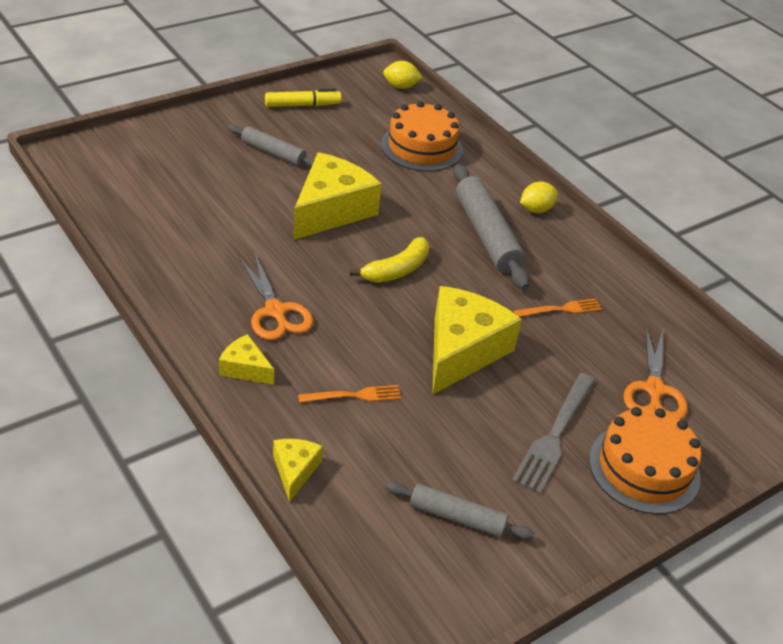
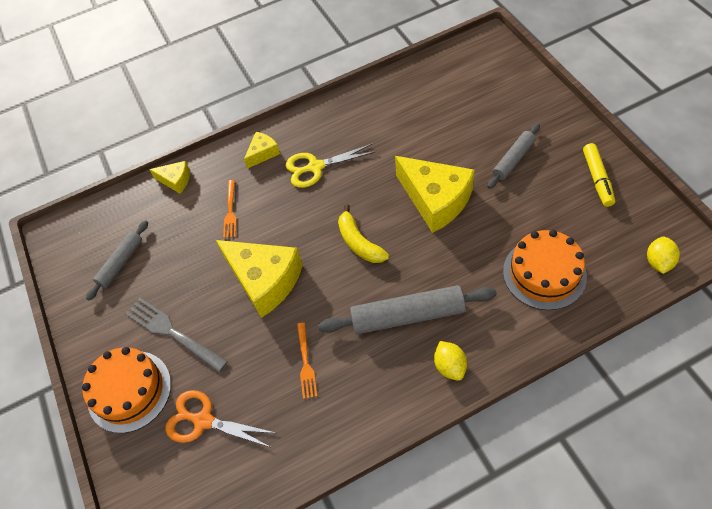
camera: 110 degrees right, 15 degrees up
orange scissors [239,254,313,340] -> yellow scissors [286,143,376,188]

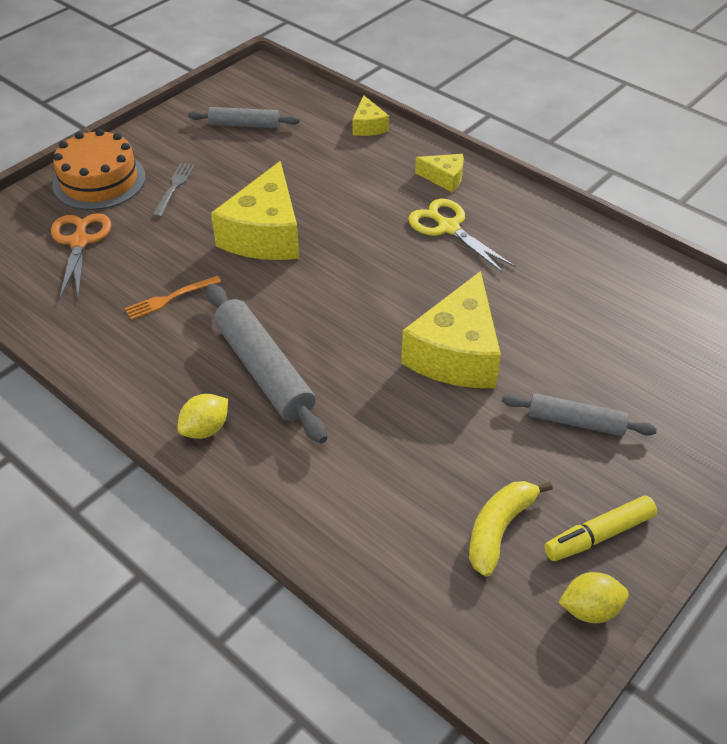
camera: 60 degrees right, 10 degrees down
grey fork [125,298,228,372] -> grey fork [152,162,195,217], size x0.61
orange fork [223,180,237,238] -> none
yellow banana [338,204,389,263] -> yellow banana moved to [469,481,553,577]
orange cake [503,230,587,310] -> none
yellow lemon [647,236,680,274] -> yellow lemon moved to [558,572,629,623]

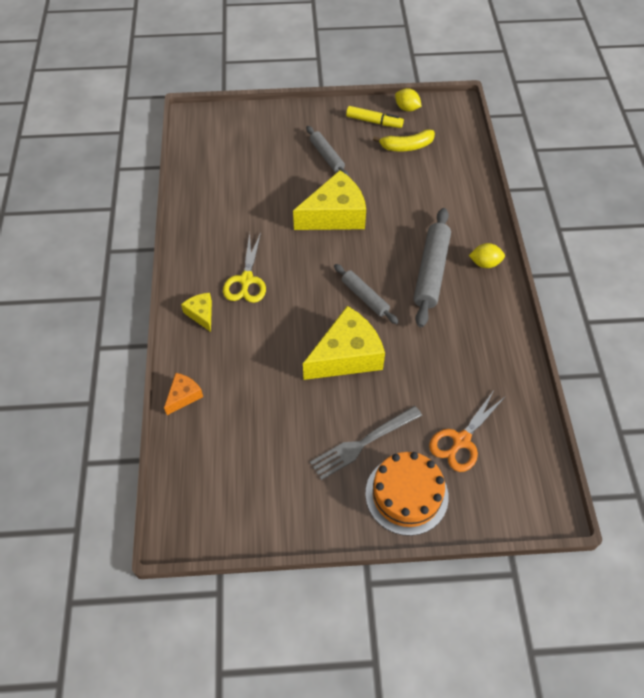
camera: 135 degrees left, 10 degrees up
orange fork [125,276,221,320] -> none
grey fork [152,162,195,217] -> grey fork [310,406,422,480], size x1.63
grey rolling pin [188,107,300,128] -> grey rolling pin moved to [334,264,398,324]
yellow cheese [352,95,389,136] -> orange cheese [164,373,203,415]

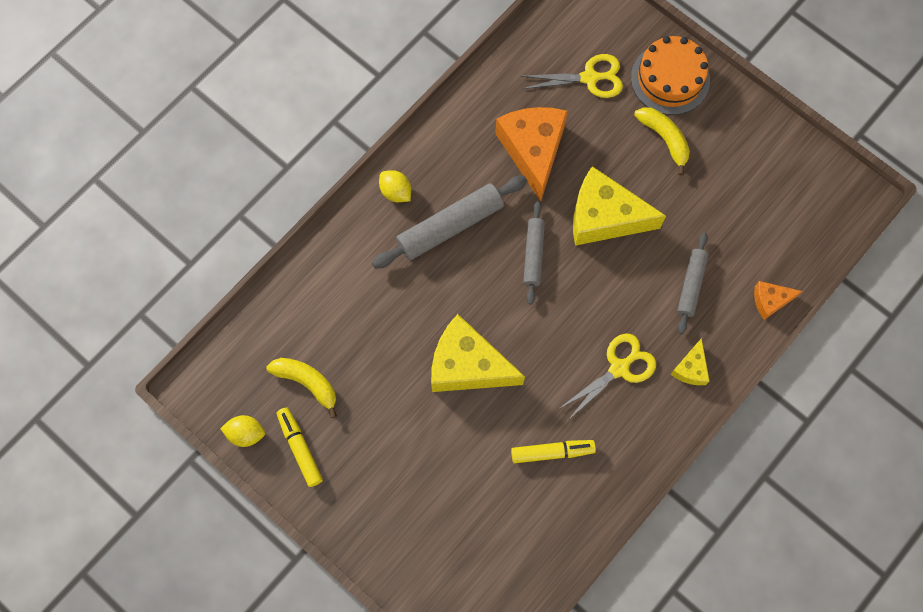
camera: 135 degrees left, 15 degrees up
grey rolling pin [306,126,349,176] -> grey rolling pin moved to [677,232,708,334]
grey fork [310,406,422,480] -> yellow banana [634,107,690,175]
yellow lemon [395,88,422,112] -> yellow lemon turned 75 degrees counterclockwise [220,415,265,447]
orange scissors [429,391,506,472] -> yellow scissors [521,54,623,98]
none -> orange cheese [495,107,568,201]
none -> yellow marker [511,440,596,463]

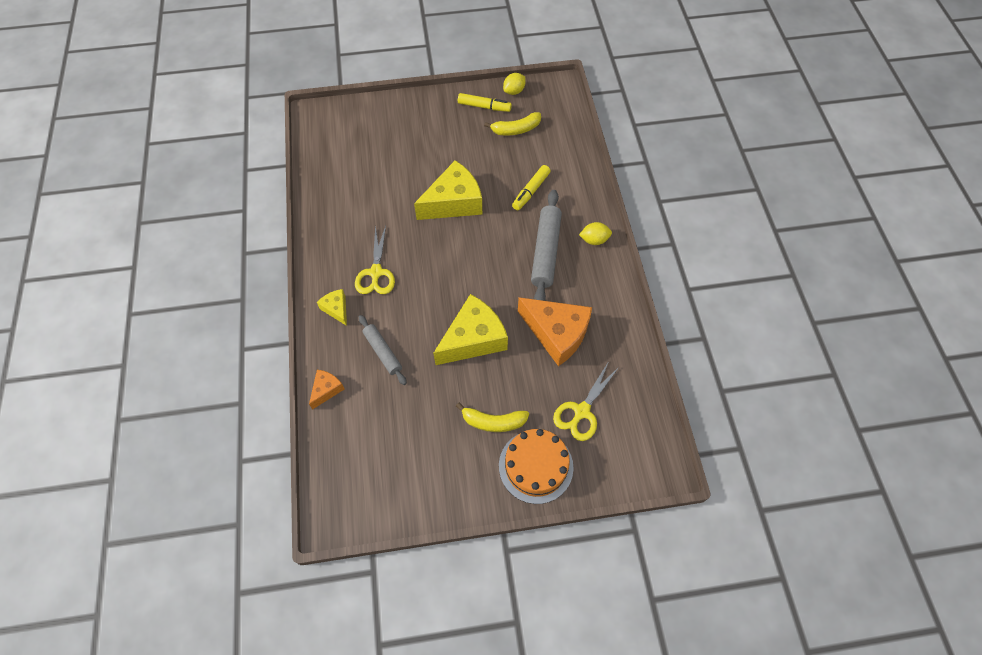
camera: 130 degrees right, 10 degrees down
yellow marker [511,440,596,463] -> yellow marker moved to [512,165,551,210]
grey rolling pin [523,201,545,304] -> none

